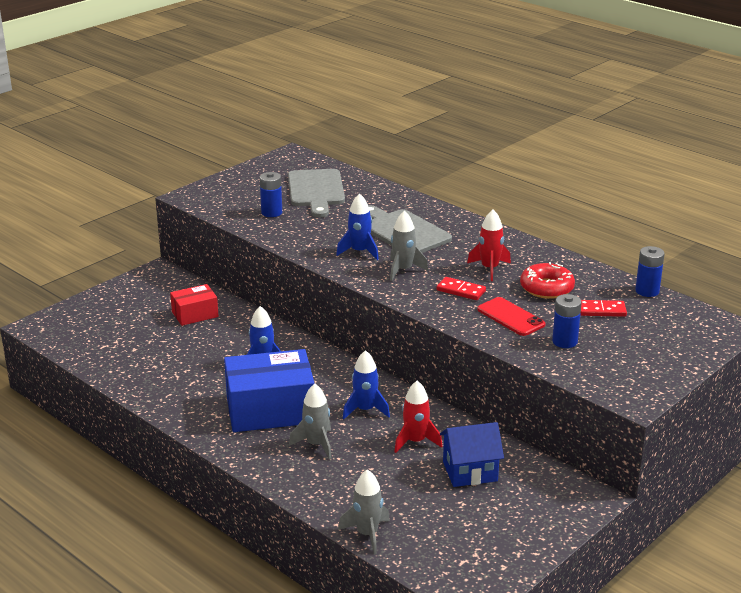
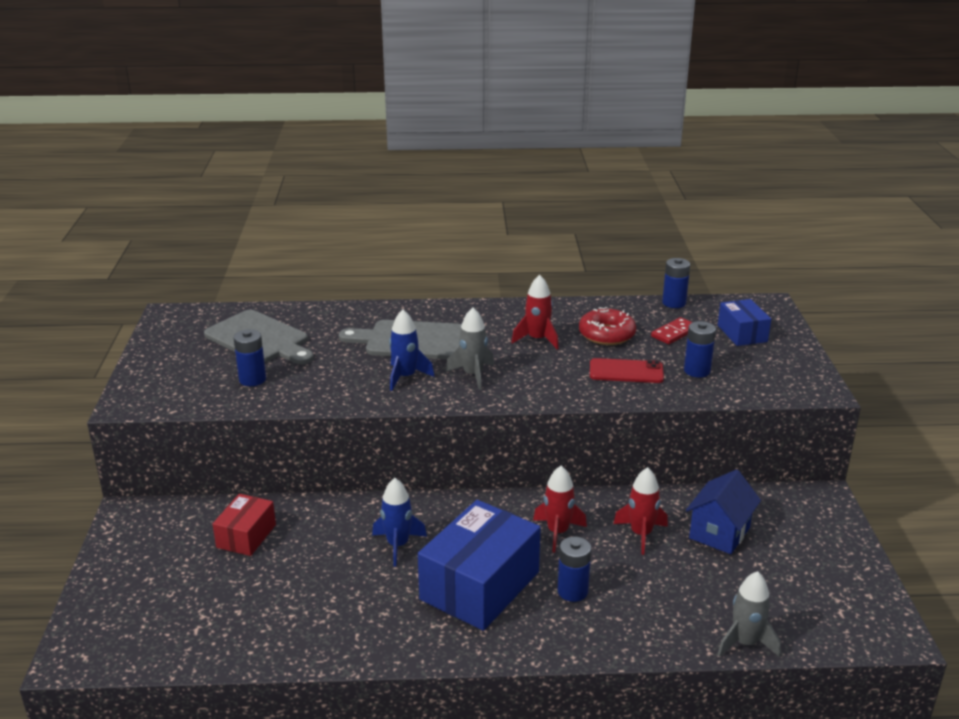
camera: 45 degrees left, 0 degrees up
grey rocket [289,384,332,460] -> blue battery [558,537,591,602]
blue rocket [343,350,390,419] -> red rocket [533,466,587,553]
red domino [436,277,486,300] -> none
none -> blue box [718,299,771,346]

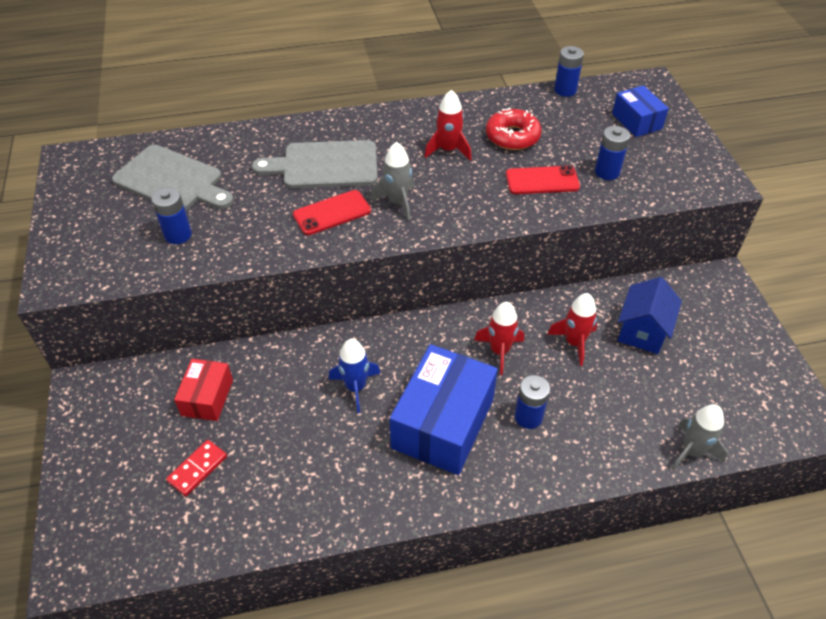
camera: 10 degrees left, 20 degrees up
blue rocket [389,310,434,391] -> red phone [293,190,371,235]
red domino [651,317,692,344] -> red domino moved to [166,440,227,496]

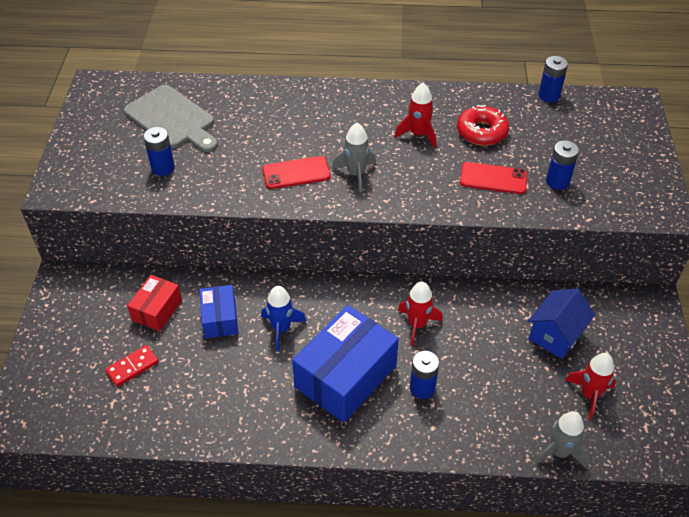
camera: 15 degrees right, 0 degrees up
grey cutting board [252,140,378,189] -> none
red rocket [547,293,597,366] -> red rocket moved to [565,353,616,419]
blue box [612,85,669,137] -> blue box moved to [199,285,238,338]

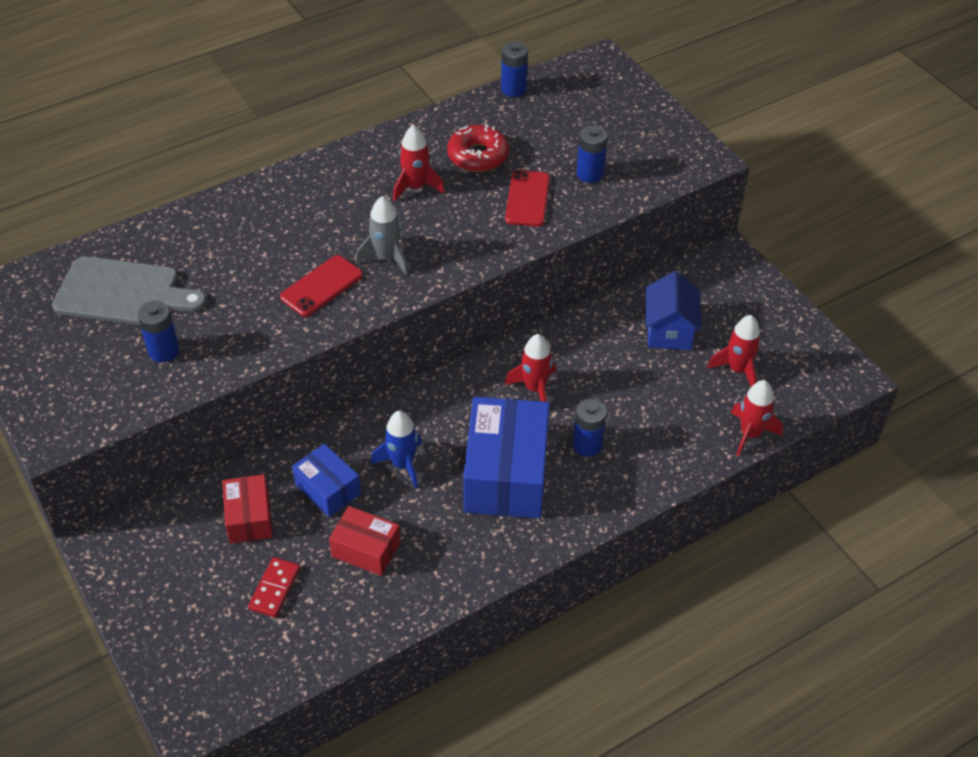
camera: 35 degrees left, 0 degrees up
red phone [460,162,527,194] -> red phone turned 60 degrees counterclockwise [505,170,550,227]
grey rocket [534,411,589,468] -> red rocket [731,380,783,456]
none -> red box [329,506,400,576]

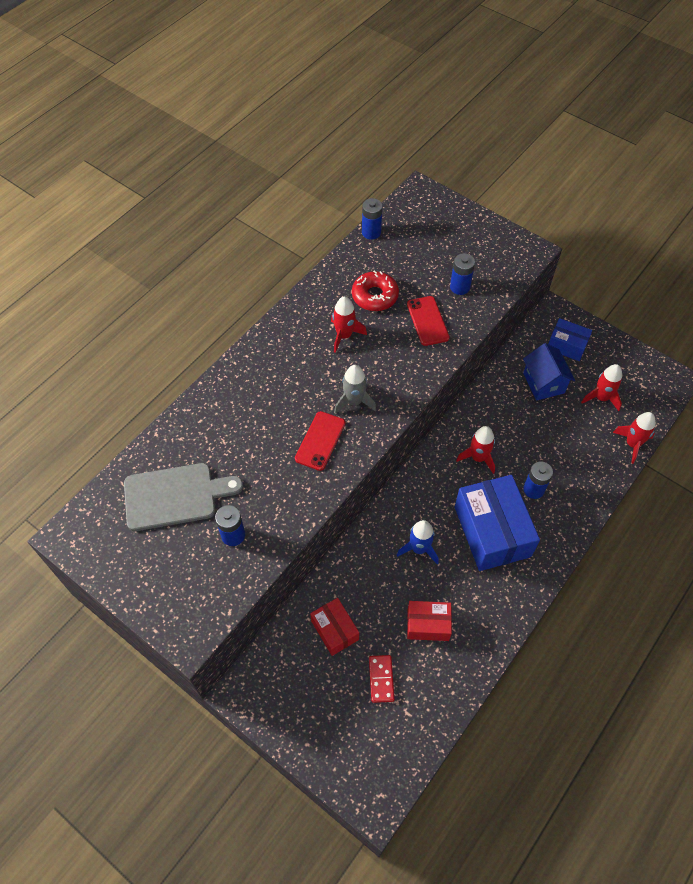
camera: 20 degrees left, 10 degrees up
blue box [292,444,361,517] -> blue box moved to [548,318,592,361]

